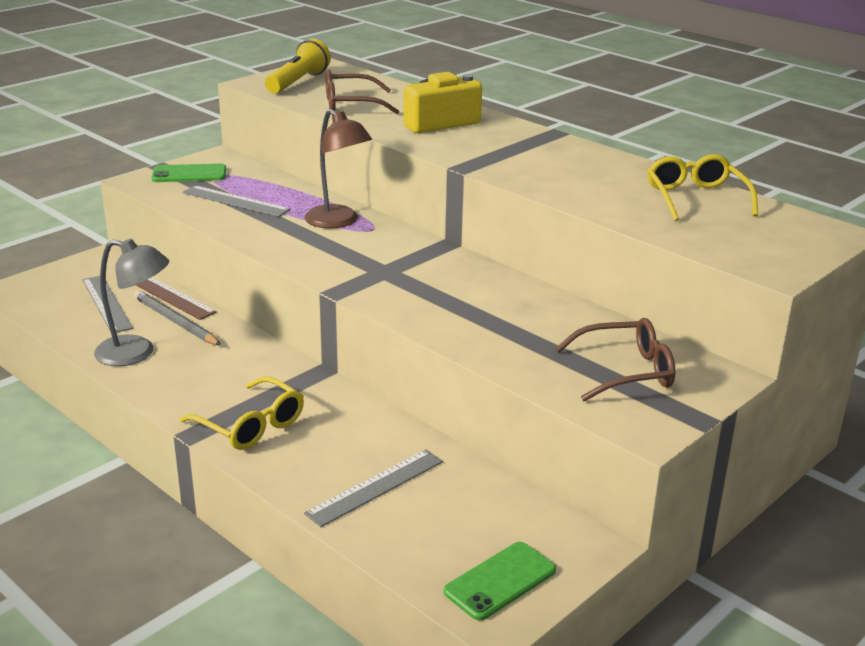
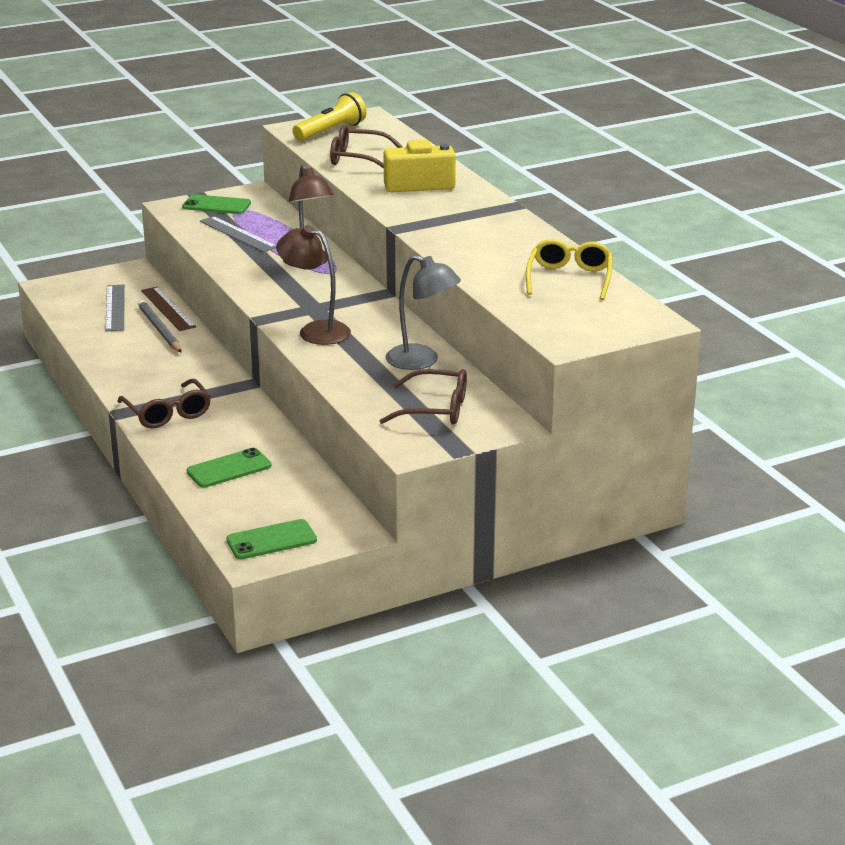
camera: 20 degrees right, 0 degrees up
grey lamp [94,239,170,366] -> grey lamp moved to [385,255,461,370]
yellow glasses [179,376,304,450] -> brown glasses [117,379,211,428]
grey ruler [304,450,443,527] -> green phone [187,448,271,488]
none -> brown lamp [276,225,351,345]

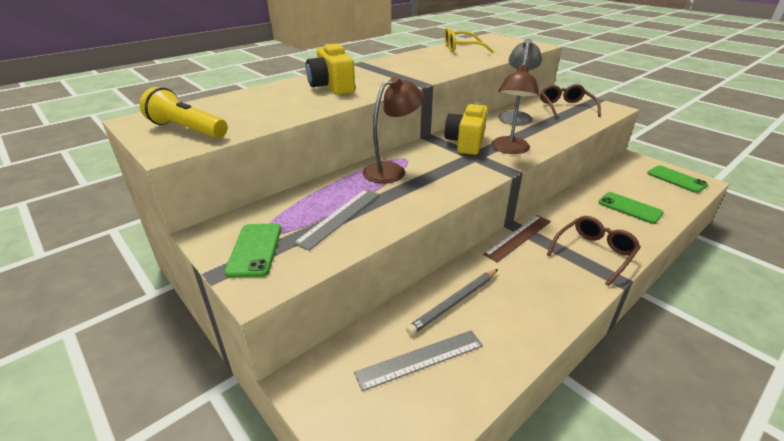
camera: 105 degrees left, 5 degrees up
brown ruler [141,287,196,331] -> brown ruler moved to [483,215,551,263]
brown glasses [330,124,403,169] -> none
none -> yellow camera [444,102,488,155]

